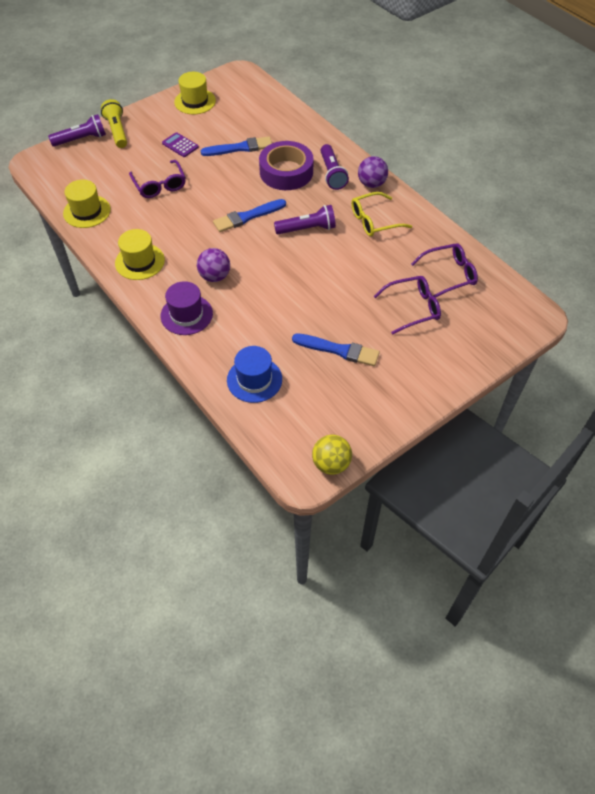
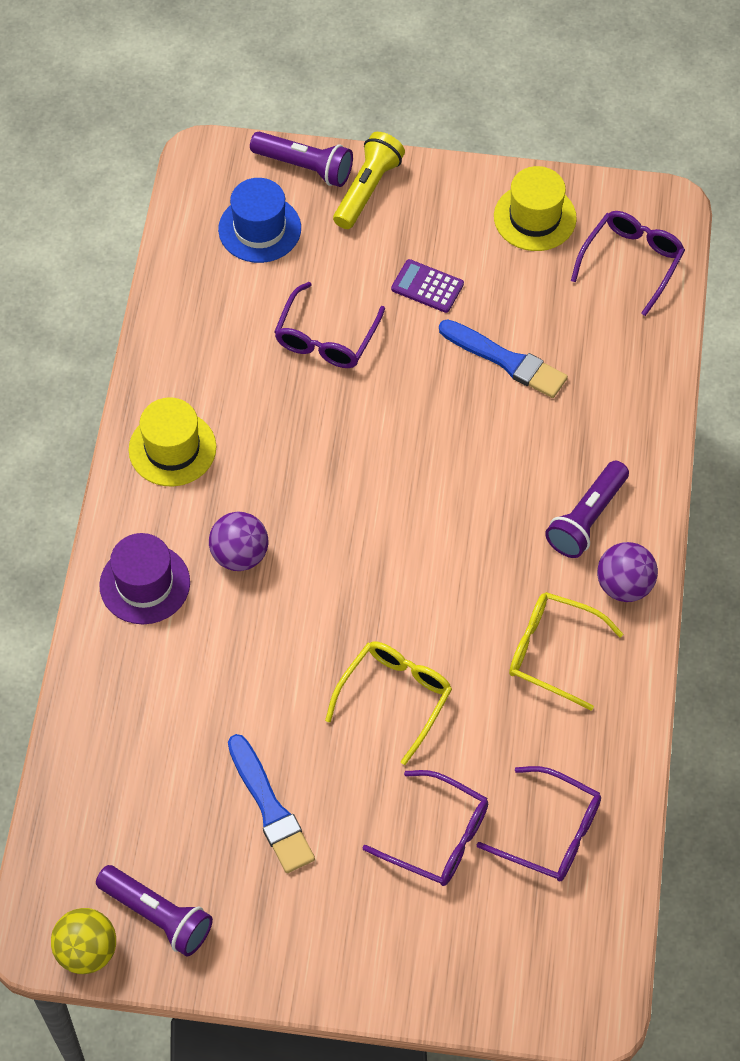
camera: 45 degrees right, 5 degrees up
yellow hat [63,179,111,228] -> none
purple calculator [162,132,199,157] -> purple calculator turned 60 degrees counterclockwise [391,259,464,313]
blue brush [213,199,286,232] -> none
blue hat [227,346,282,403] -> blue hat moved to [218,178,301,263]
purple tape [259,141,314,190] -> none
purple flashlight [274,205,336,234] -> purple flashlight moved to [96,865,213,957]
none -> yellow glasses [325,641,452,765]
none -> purple glasses [571,211,685,316]

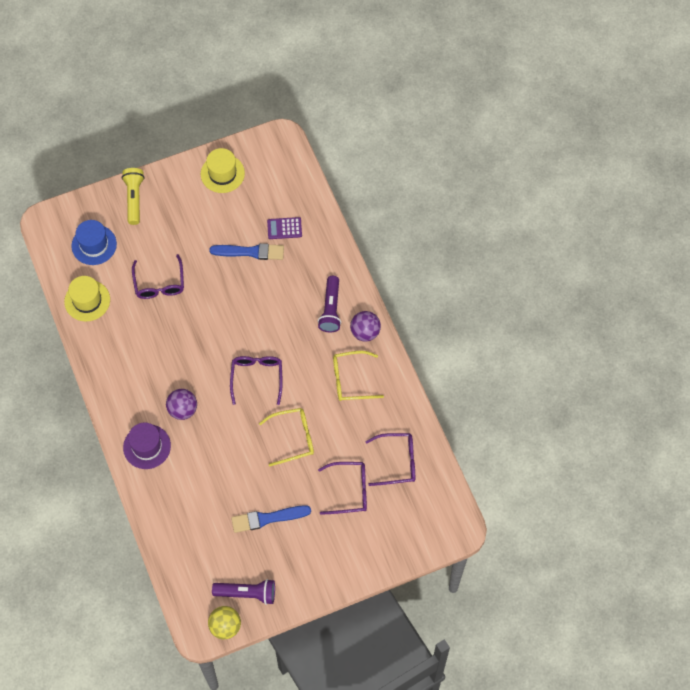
camera: 30 degrees left, 5 degrees up
yellow hat [129,397,216,486] -> yellow hat moved to [64,276,110,322]
blue brush [228,734,315,873] -> blue brush turned 135 degrees clockwise [231,505,311,533]
purple flashlight [250,132,353,187] -> none
yellow glasses [325,641,452,765] -> yellow glasses turned 75 degrees clockwise [259,408,314,466]
purple calculator [391,259,464,313] -> purple calculator moved to [267,217,302,239]
purple glasses [571,211,685,316] -> purple glasses moved to [230,356,283,405]

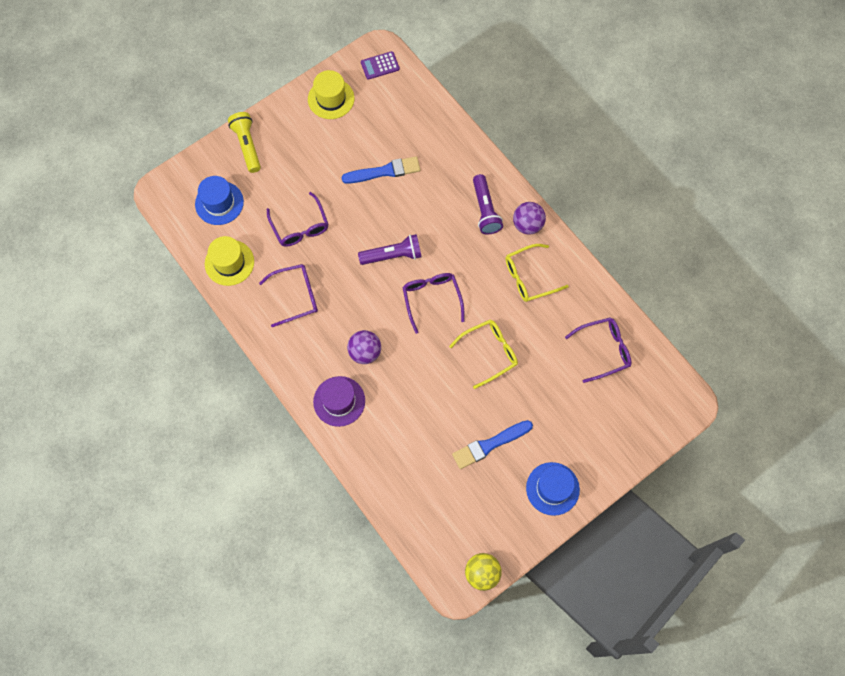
camera: 15 degrees left, 5 degrees up
purple flashlight [212,579,275,605] -> purple flashlight moved to [358,234,422,265]
purple calculator [267,217,302,239] -> purple calculator moved to [361,51,400,80]
purple glasses [318,462,367,515] -> purple glasses moved to [259,264,318,327]
none -> blue hat [526,462,580,516]

